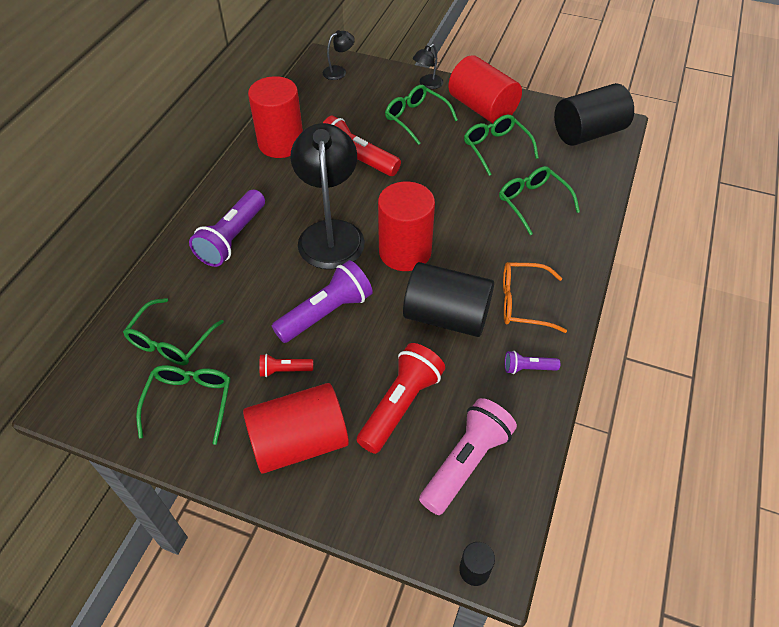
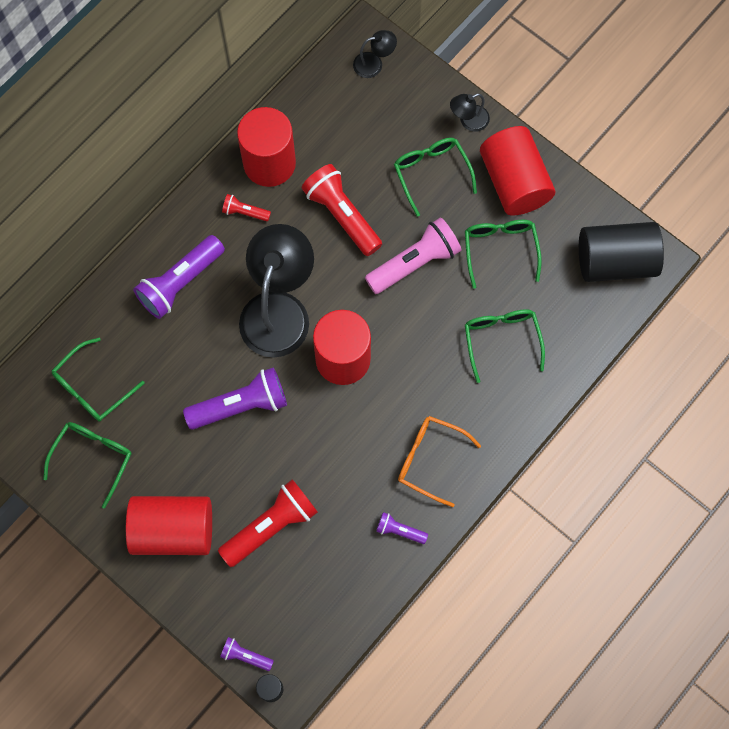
camera: 20 degrees right, 20 degrees up
red flashlight [259,354,313,377] -> red flashlight moved to [222,194,271,221]
black cylinder [403,262,494,337] -> none
pink flashlight [419,398,517,515] -> pink flashlight moved to [365,217,461,294]
none -> purple flashlight [220,637,274,671]

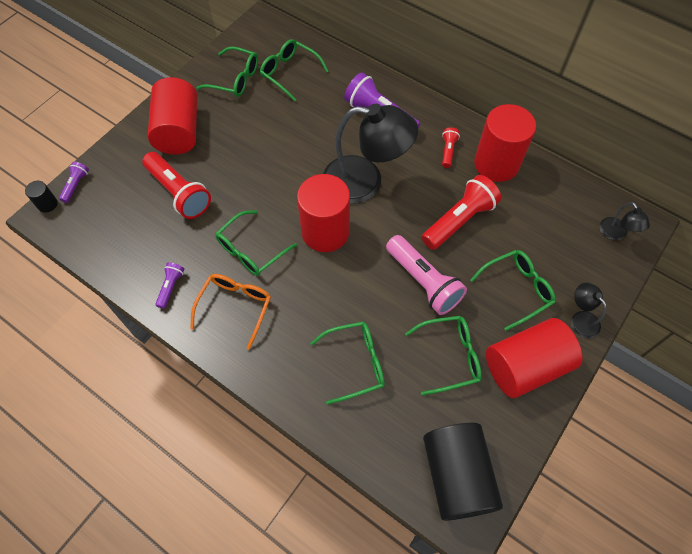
camera: 85 degrees right, 10 degrees down
purple flashlight [183,367,287,430] -> none
none -> green glasses [215,210,297,276]

